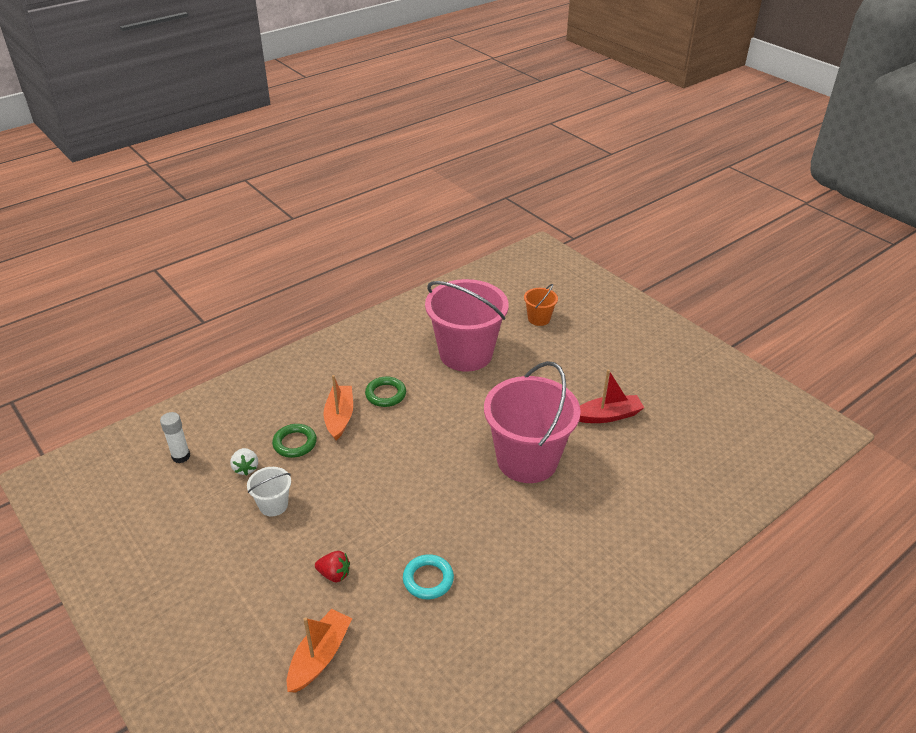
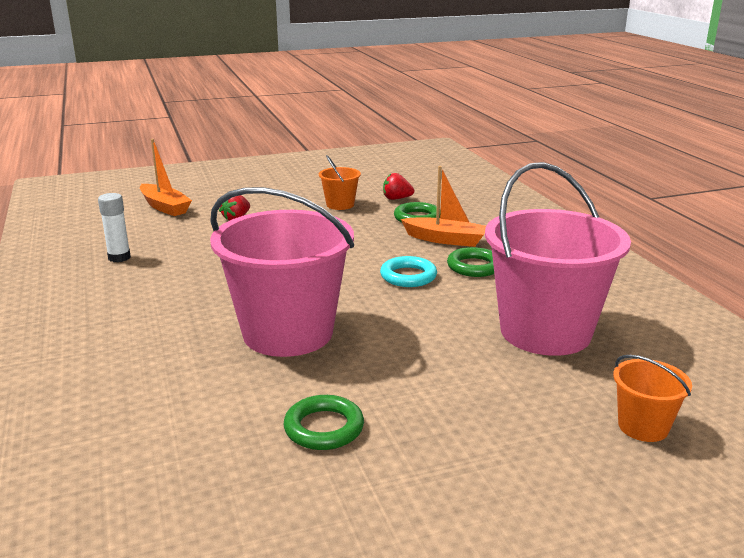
camera: 110 degrees right, 15 degrees down
white glue stick [160,412,190,463] -> white glue stick moved to [98,193,131,262]
white strawberry [230,448,258,476] -> red strawberry [383,173,414,200]
white bucket [247,467,291,516] -> orange bucket [319,155,361,210]
turquoise ring [403,554,454,599] -> turquoise ring moved to [380,256,437,287]
red boat [579,369,644,423] -> green ring [283,395,364,450]

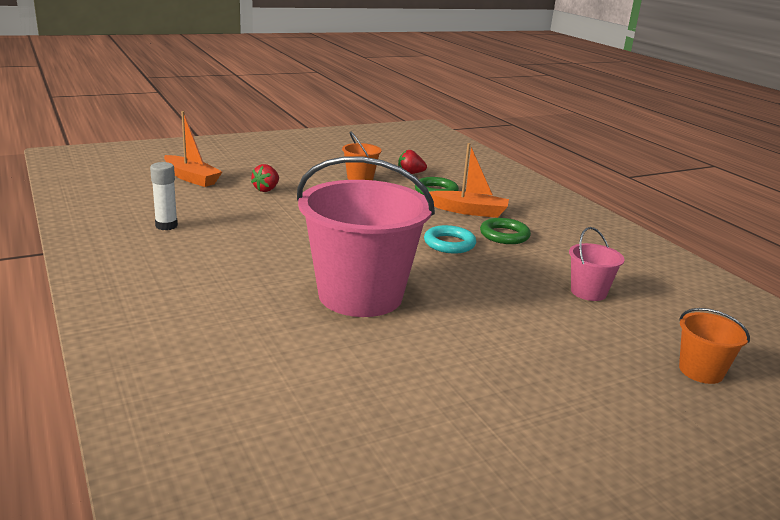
camera: 10 degrees left, 0 degrees up
green ring [283,395,364,450] -> none
pink bucket [485,162,631,356] -> pink bucket [569,227,624,301], size x0.44

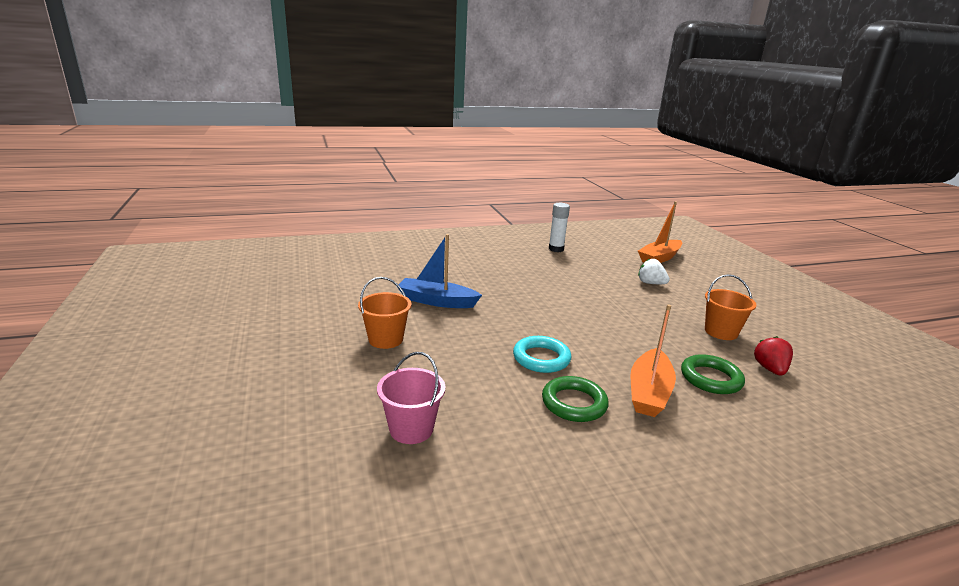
camera: 100 degrees right, 0 degrees up
red strawberry [251,164,279,192] -> white strawberry [638,259,670,284]
pink bucket [297,157,435,317] -> blue boat [397,234,482,308]
orange bucket [679,308,750,384] -> orange bucket moved to [358,277,411,349]

